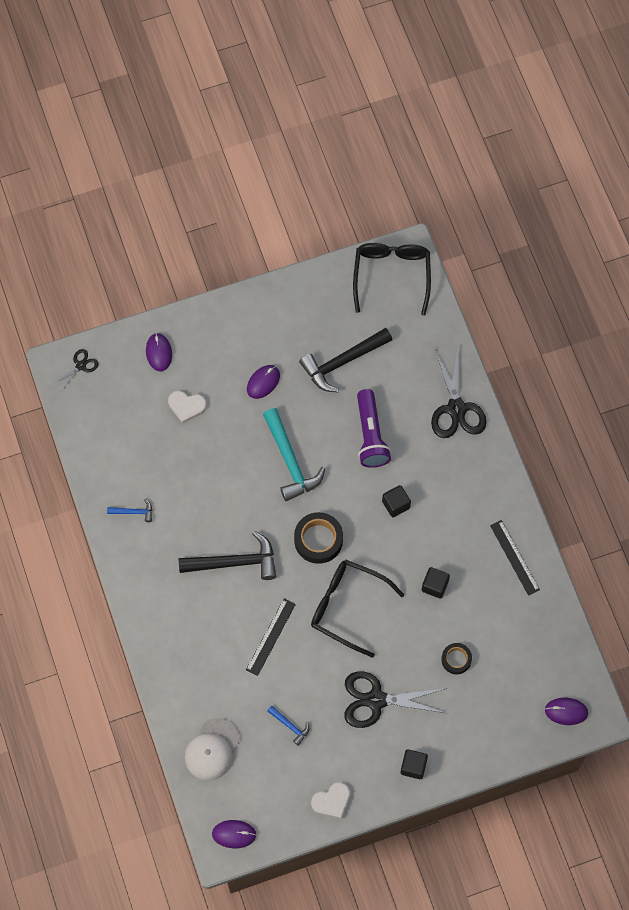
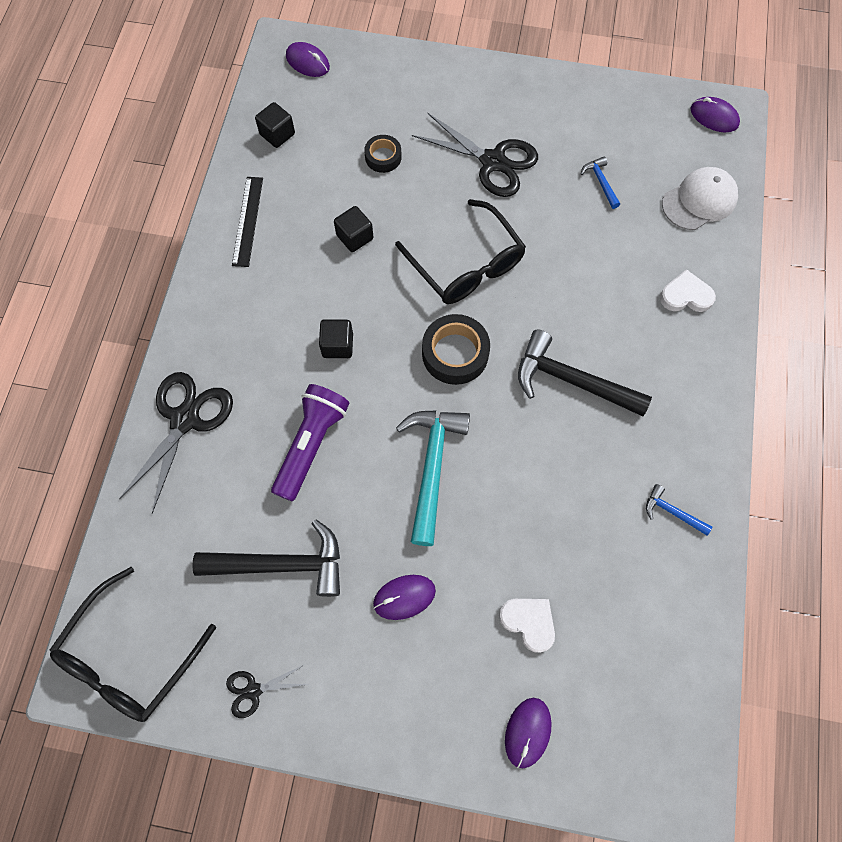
camera: 150 degrees left, 0 degrees up
black scissors [53,349,99,392] -> black scissors moved to [226,664,308,718]
black ruler [246,599,296,676] -> none
white heart [311,782,350,819] -> white heart moved to [660,269,716,312]
black cube [401,749,428,779] -> black cube moved to [255,102,295,148]

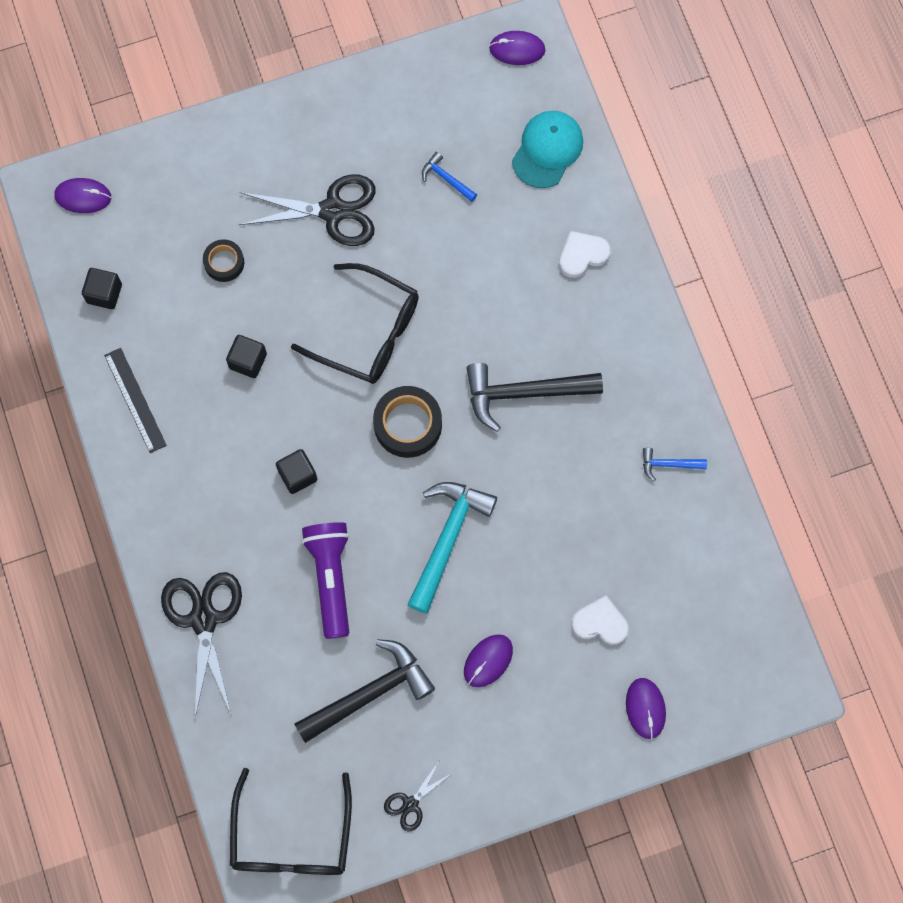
camera: 30 degrees left, 5 degrees up
turquoise hammer [396,410,470,546] -> turquoise hammer turned 45 degrees clockwise [407,482,497,614]
white cap [662,167,738,230] -> turquoise cap [512,111,583,188]

